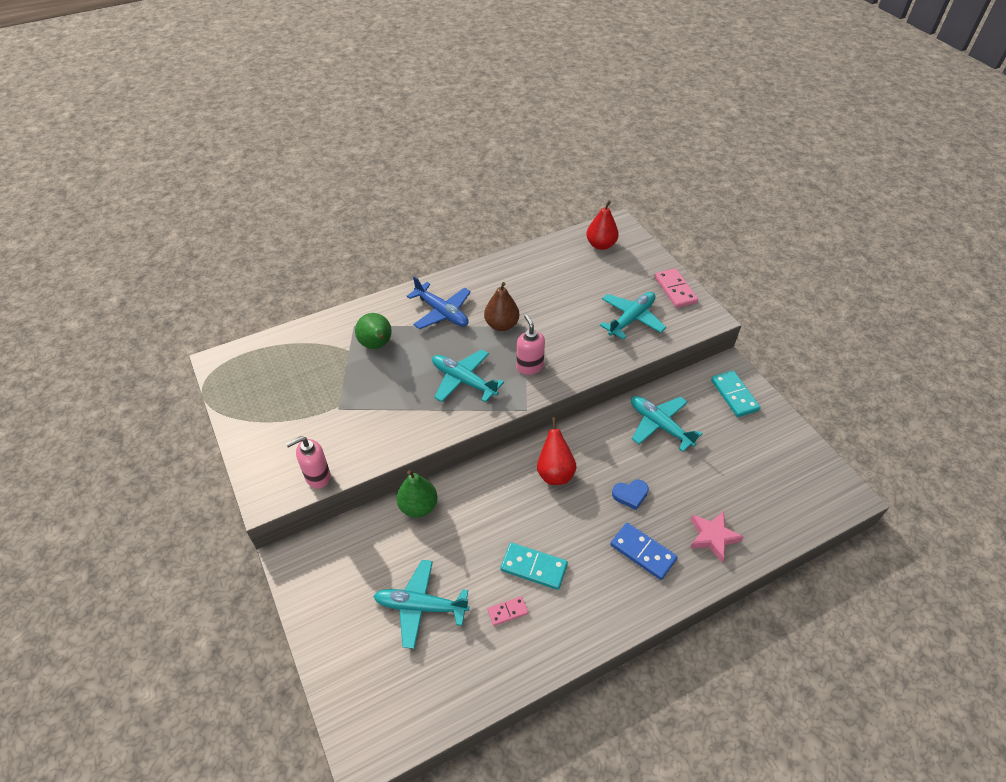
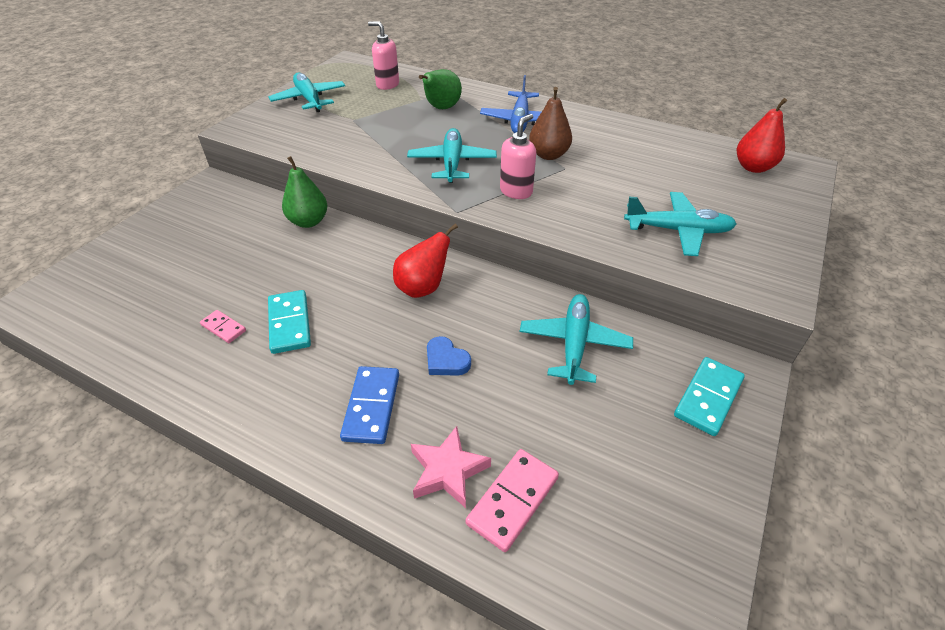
camera: 55 degrees right, 5 degrees down
pink soap dispenser [286,436,331,489] -> pink soap dispenser moved to [368,21,399,90]
turquoise plane [374,560,469,649] -> turquoise plane moved to [269,72,345,112]
pink domino [655,268,698,308] -> pink domino moved to [466,449,559,552]

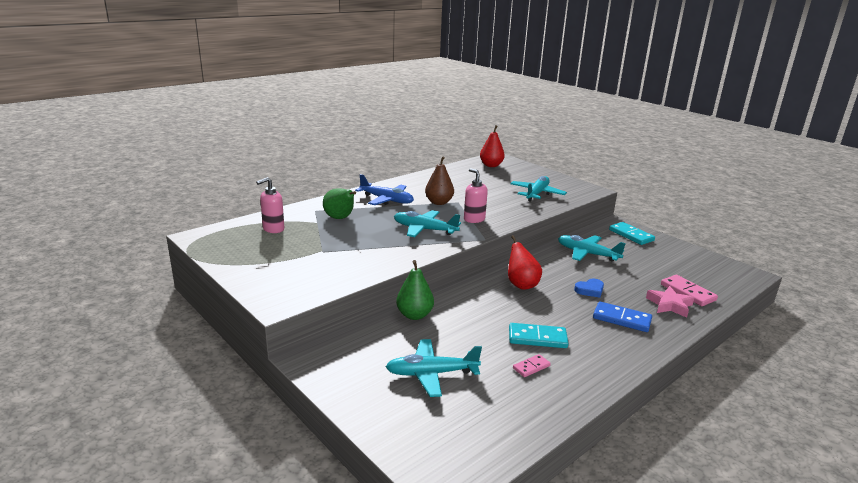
camera: 70 degrees left, 20 degrees down
turquoise plane [269,72,345,112] -> turquoise plane moved to [386,339,482,397]

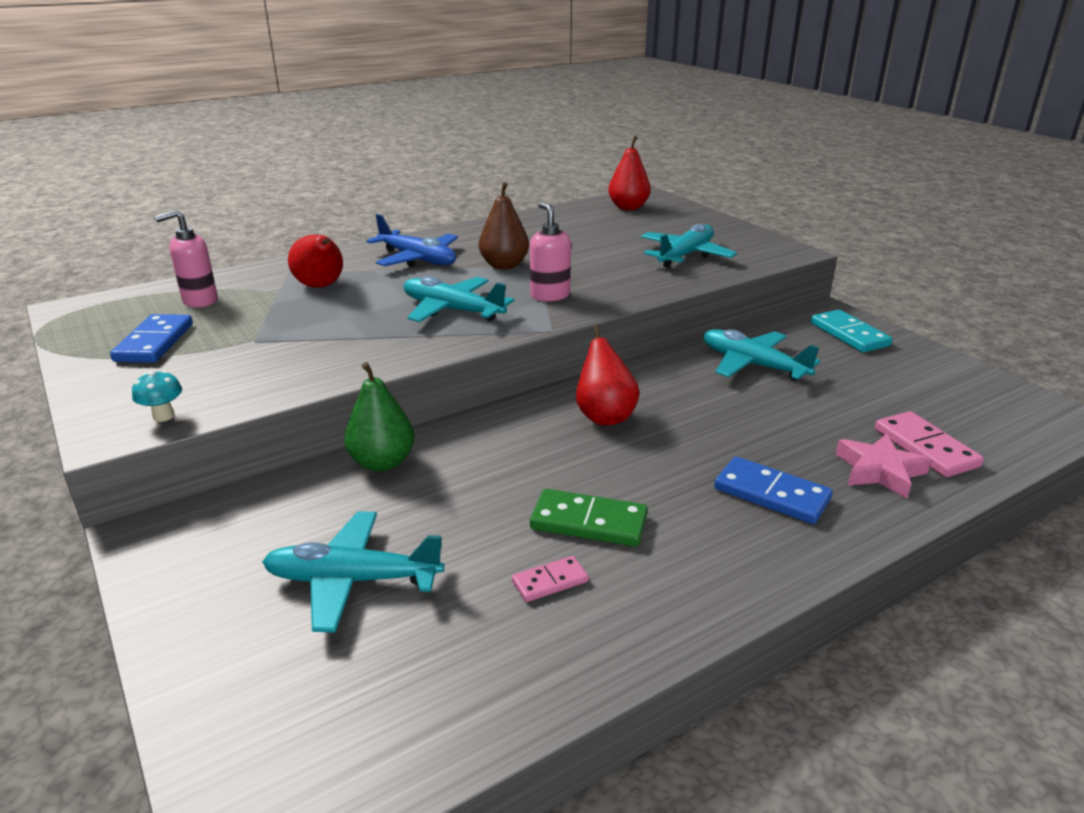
camera: 10 degrees right, 5 degrees up
green pear [323,188,356,219] -> red pear [288,234,343,288]
turquoise domino [509,323,569,348] -> green domino [530,489,648,547]
blue heart [574,278,604,298] -> none
none -> blue domino [110,314,193,363]
none -> turquoise mushroom [132,370,182,422]

